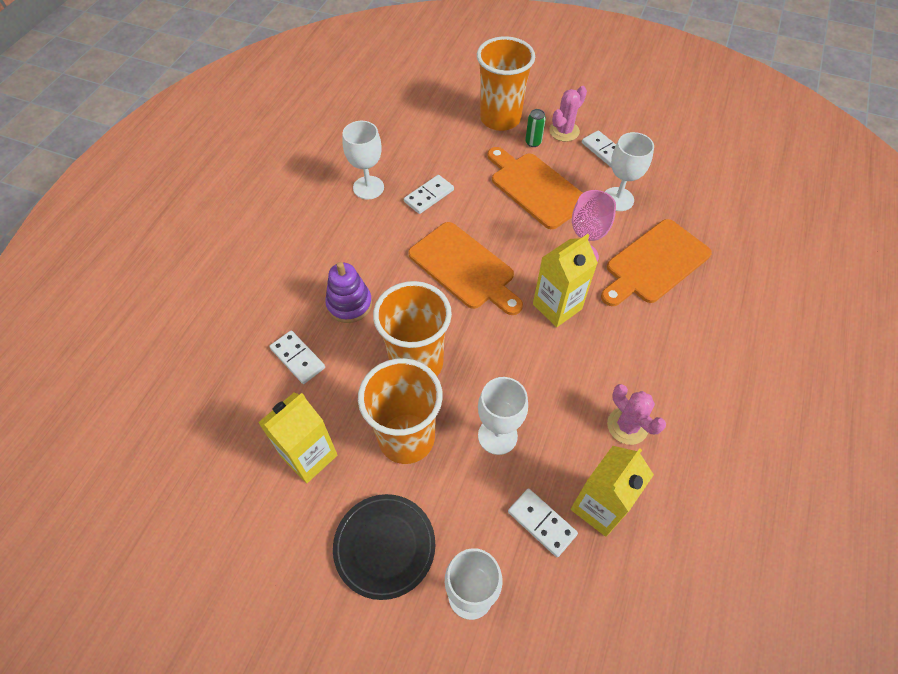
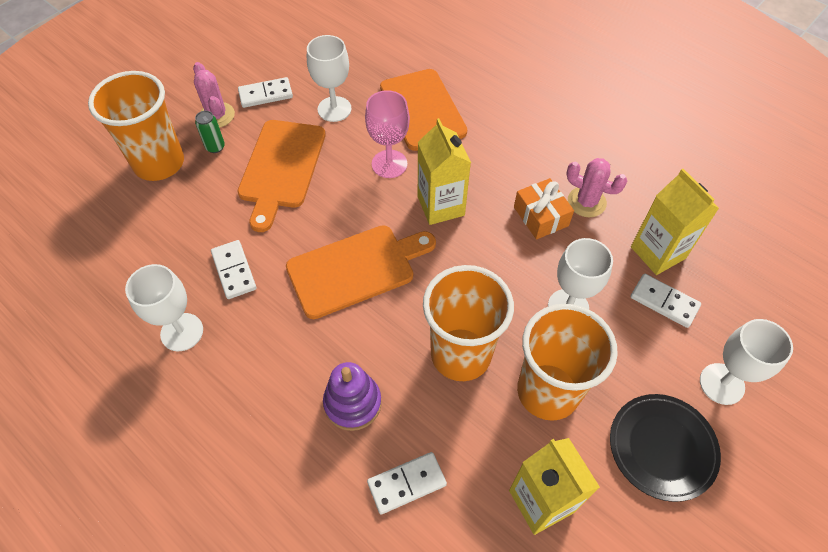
camera: 70 degrees left, 0 degrees up
orange cutting board [487,147,583,229] -> orange cutting board turned 60 degrees counterclockwise [237,120,326,232]
white domino [508,489,578,557] -> white domino turned 60 degrees clockwise [630,274,701,328]
pink cactus [607,384,666,445] -> pink cactus turned 45 degrees clockwise [566,158,627,217]
none -> orange gift [514,178,574,239]

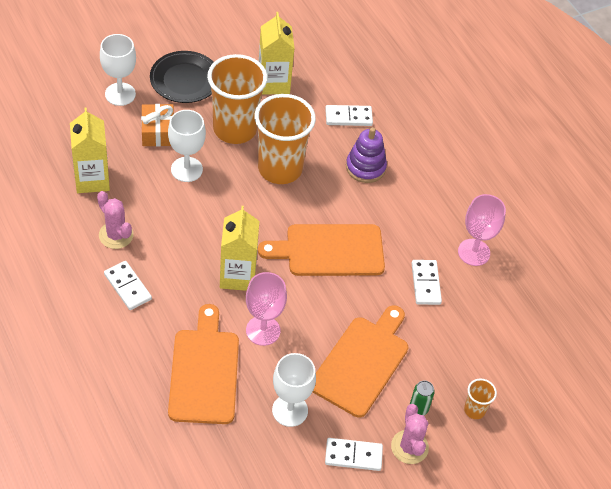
camera: 165 degrees left, 5 degrees down
orange cup [88,71,184,181] -> orange cup [464,379,497,419], size x0.44
white goblet [125,264,203,351] -> pink goblet [458,194,506,266]
orange gift [514,178,574,239] -> orange gift moved to [141,104,174,146]
white domino [630,274,701,328] -> white domino moved to [104,261,152,310]

